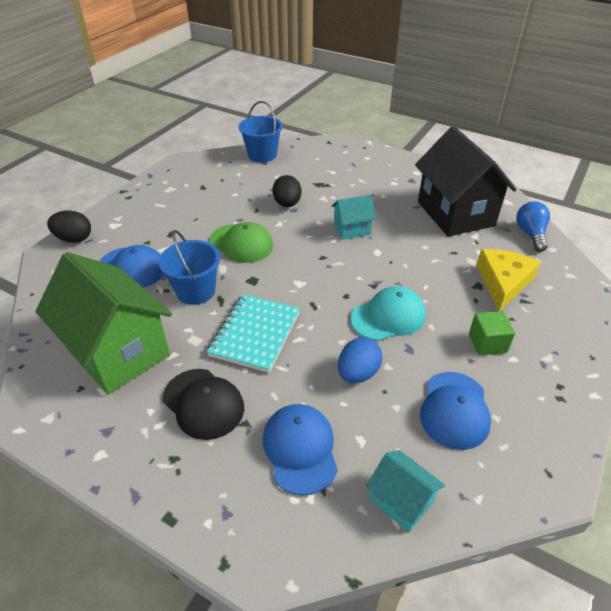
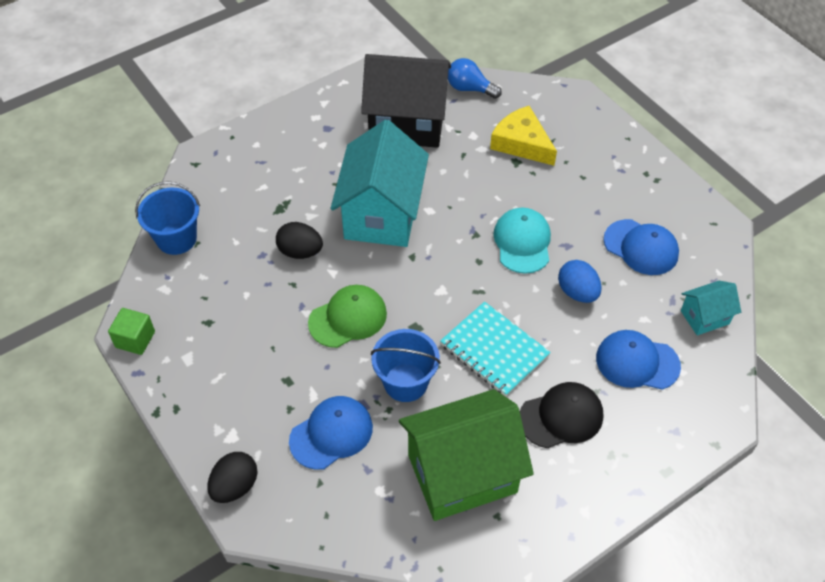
camera: 65 degrees left, 10 degrees up
turquoise house [332,195,376,240] -> turquoise house [331,120,429,247], size x2.12
green cube [469,311,515,356] -> green cube moved to [108,308,155,355]

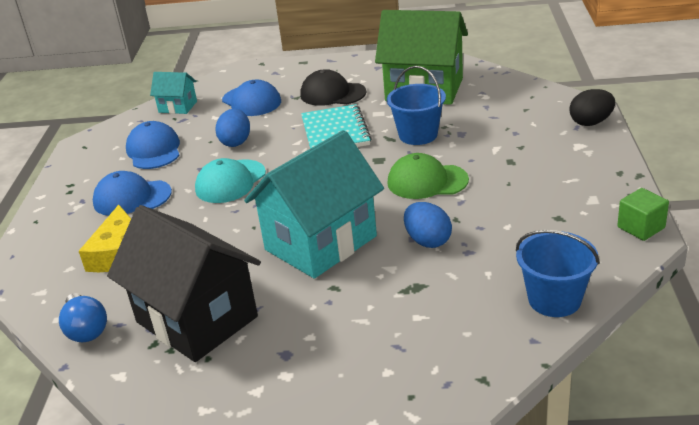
camera: 140 degrees left, 20 degrees down
black egg [276,222,323,259] -> blue egg [404,202,452,248]
blue cap [289,396,373,470] -> blue cap moved to [93,171,172,216]

